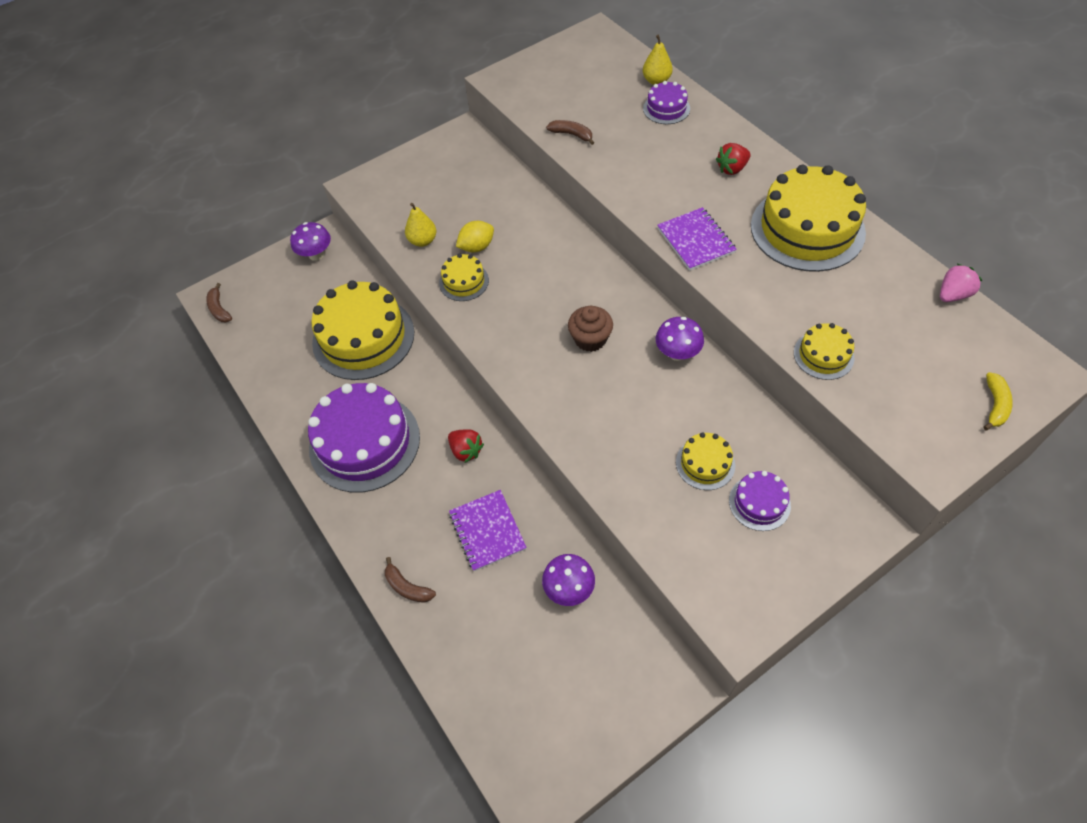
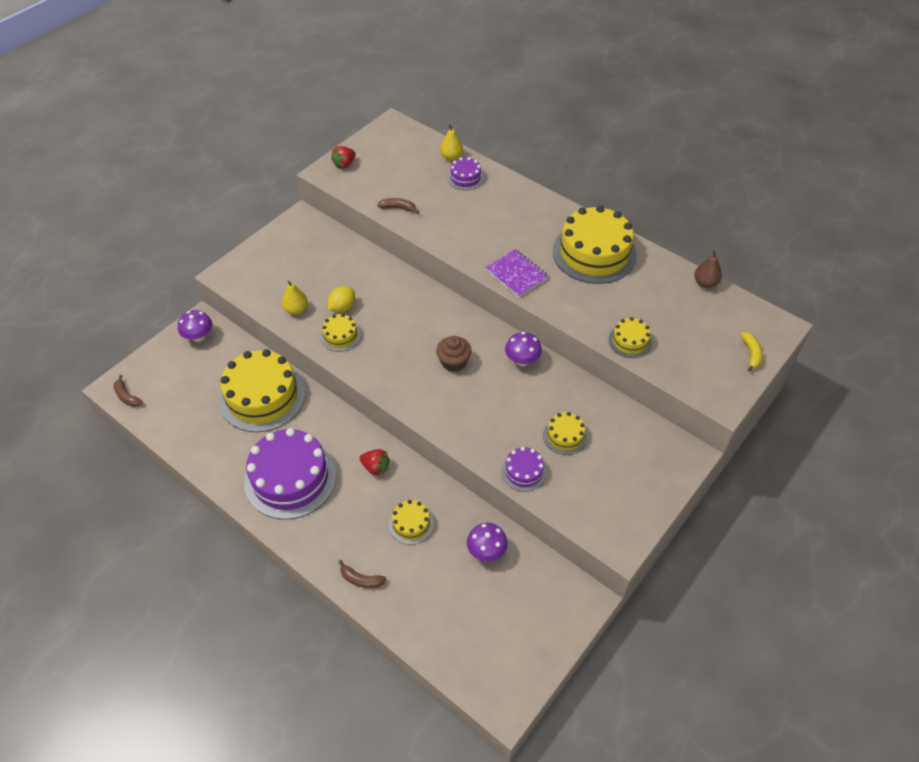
camera: 20 degrees left, 5 degrees down
purple notebook [449,490,527,571] -> yellow cake [389,500,434,545]
red strawberry [716,143,751,175] -> red strawberry moved to [331,146,356,169]
purple cake [729,471,791,531] -> purple cake moved to [501,447,547,492]
pink strawberry [940,264,982,302] -> brown pear [694,250,722,288]

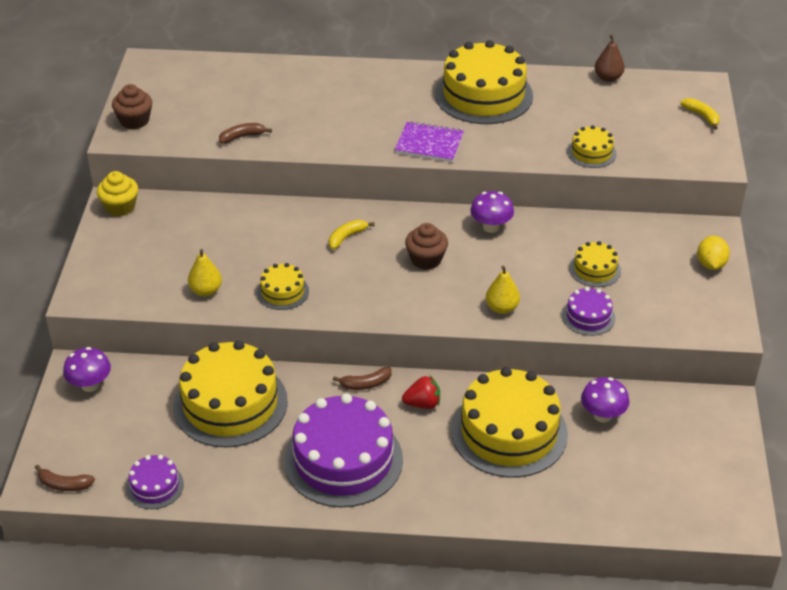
camera: 35 degrees left, 10 degrees down
yellow lemon [328,286,355,312] -> yellow lemon moved to [697,236,730,270]
red strawberry [331,146,356,169] -> brown cupcake [112,84,152,129]
brown banana [338,560,387,588] -> brown banana moved to [333,367,392,390]
yellow cake [389,500,434,545] -> yellow cake [451,367,568,478], size x2.11
yellow pear [440,124,463,161] -> yellow pear moved to [486,266,520,314]
purple cake [447,157,484,190] -> purple cake moved to [126,455,184,509]
none -> yellow cupcake [97,171,138,216]
none -> yellow banana [329,220,375,249]

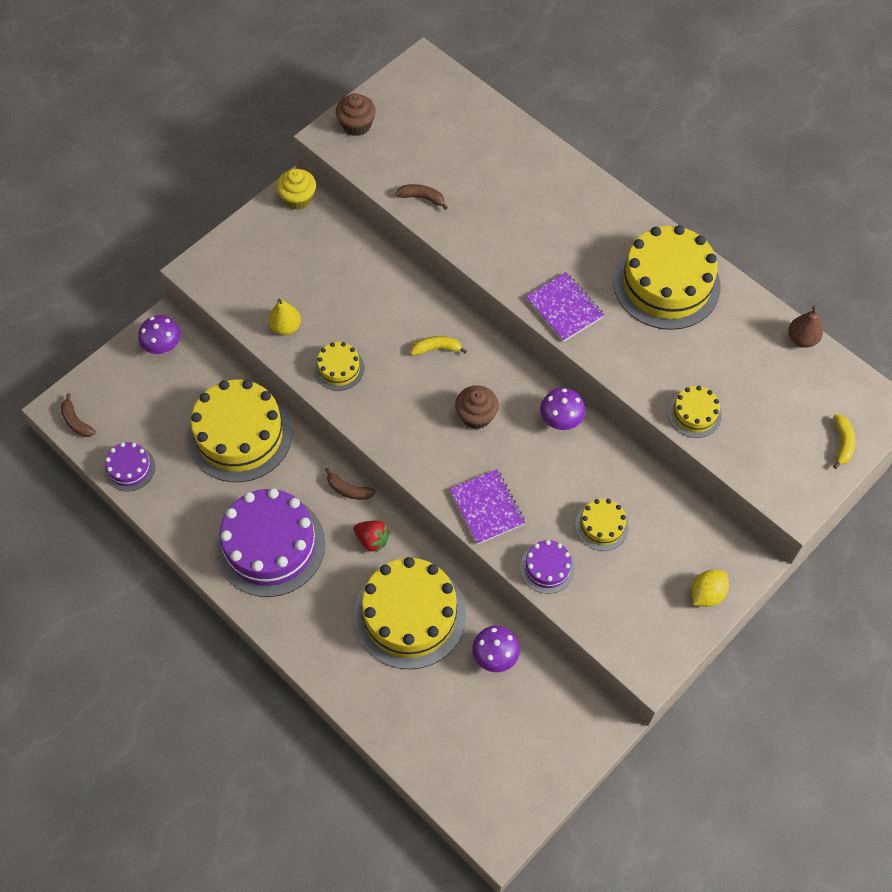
camera: 40 degrees right, 20 degrees up
yellow pear [486,266,520,314] -> purple notebook [450,469,525,544]

